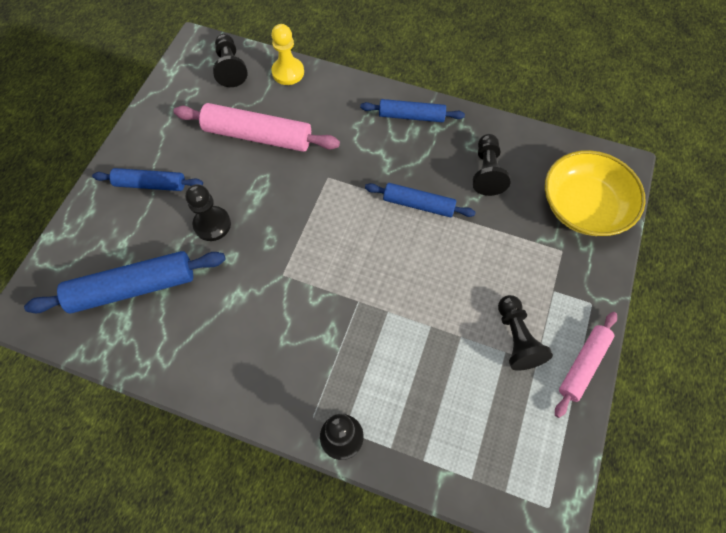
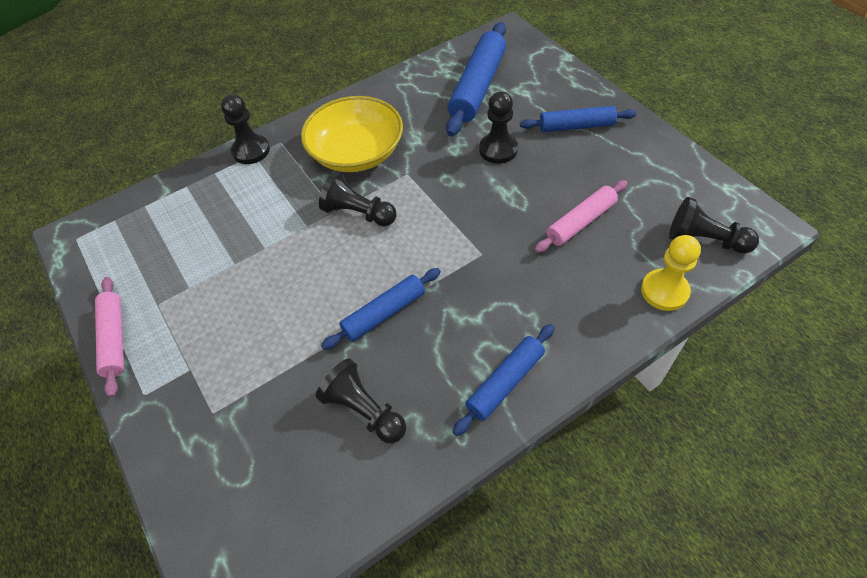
camera: 130 degrees right, 10 degrees down
blue rolling pin [92,168,203,191] -> blue rolling pin turned 45 degrees clockwise [520,106,637,132]
pink rolling pin [173,103,340,152] -> pink rolling pin [534,180,628,253], size x0.62
black pawn [498,295,553,371] -> black pawn moved to [319,171,397,226]
yellow bowl [545,150,646,236] -> yellow bowl moved to [301,96,403,172]

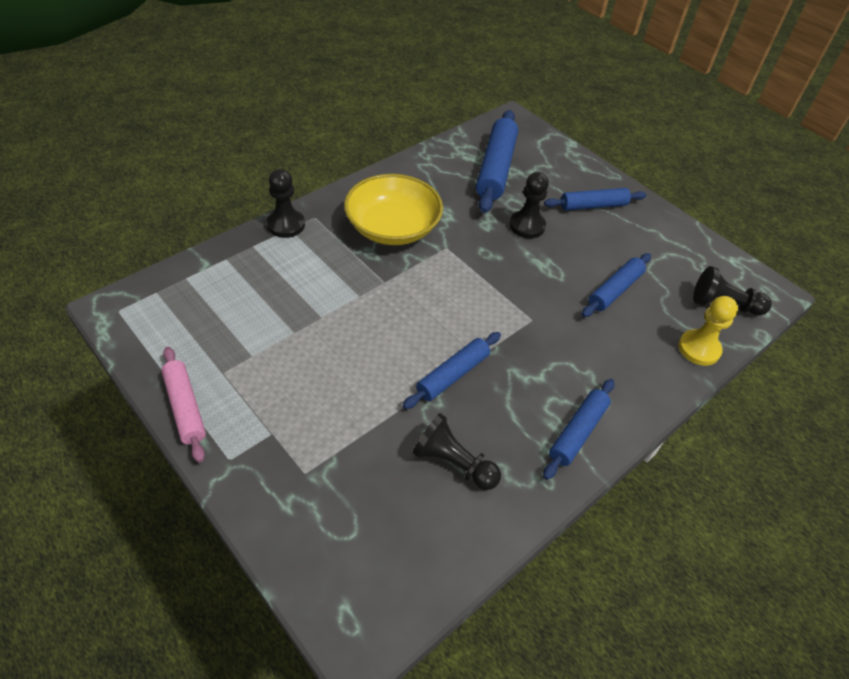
camera: 15 degrees left, 5 degrees down
black pawn [319,171,397,226] -> none
pink rolling pin [534,180,628,253] -> blue rolling pin [582,253,651,317]

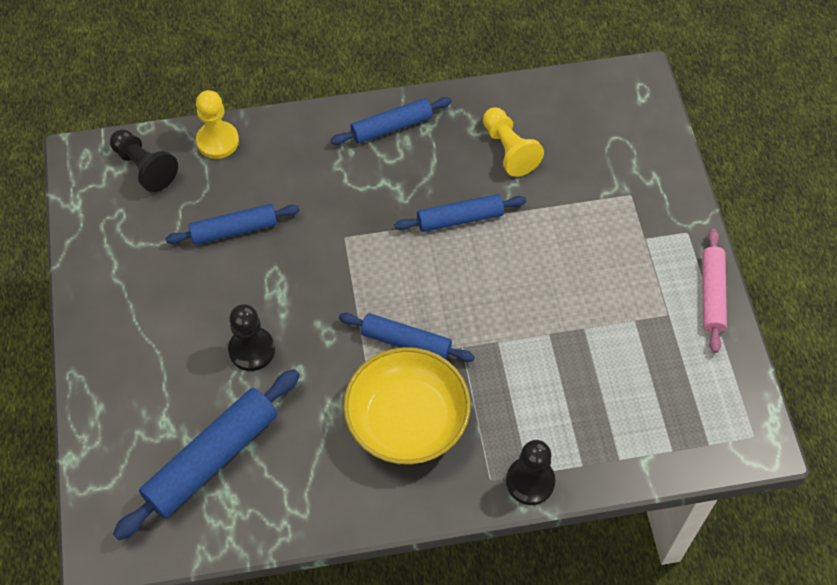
camera: 145 degrees left, 10 degrees up
black pawn [412,413,501,490] -> yellow pawn [483,108,544,177]
blue rolling pin [544,188,646,211] -> blue rolling pin moved to [339,313,475,362]

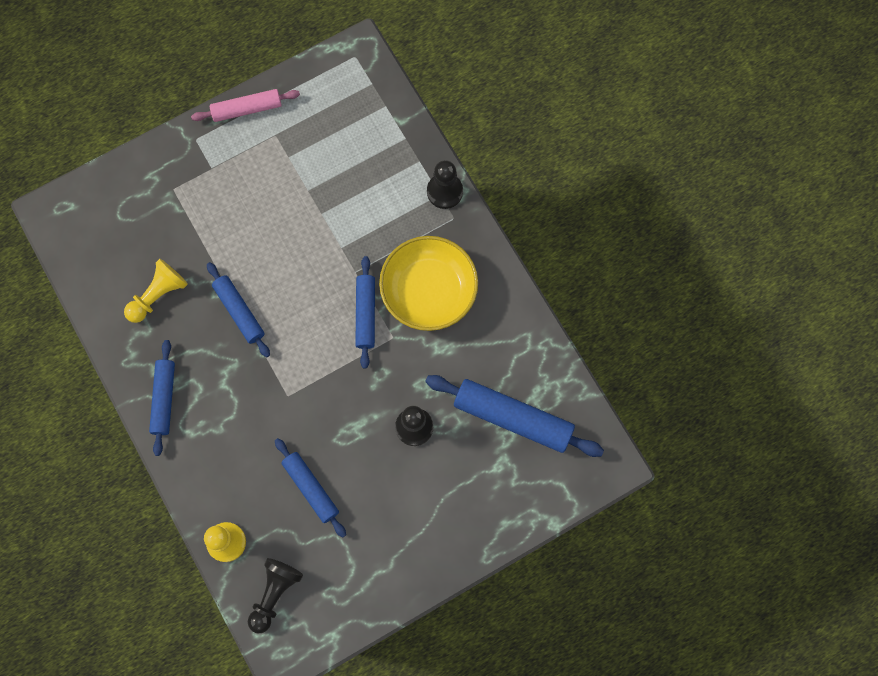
camera: 110 degrees left, 15 degrees up
blue rolling pin [331,97,452,145] -> blue rolling pin turned 45 degrees clockwise [149,340,175,456]

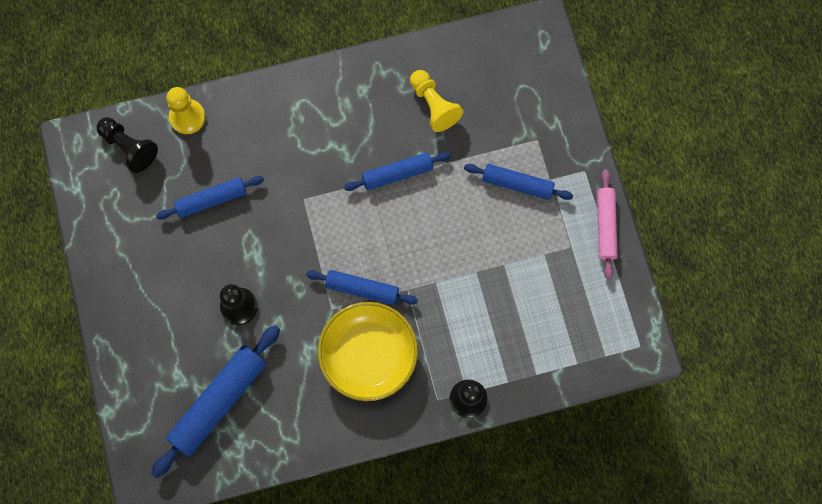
camera: 105 degrees right, 0 degrees up
blue rolling pin [149,340,175,456] -> blue rolling pin moved to [464,164,573,200]

